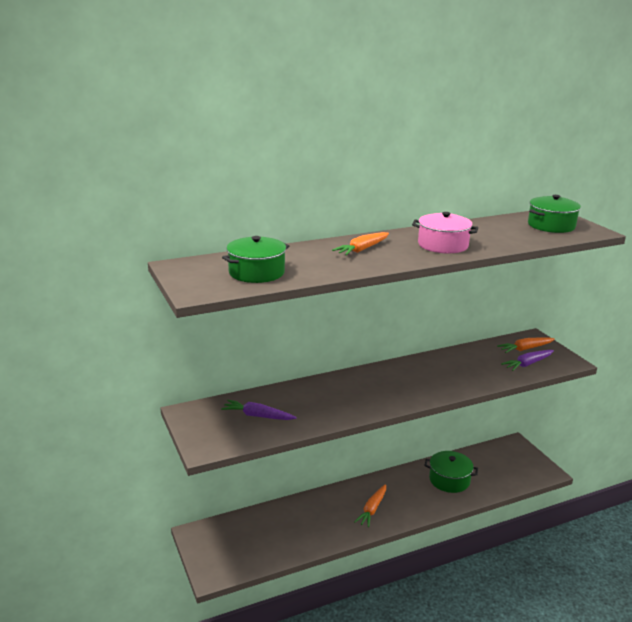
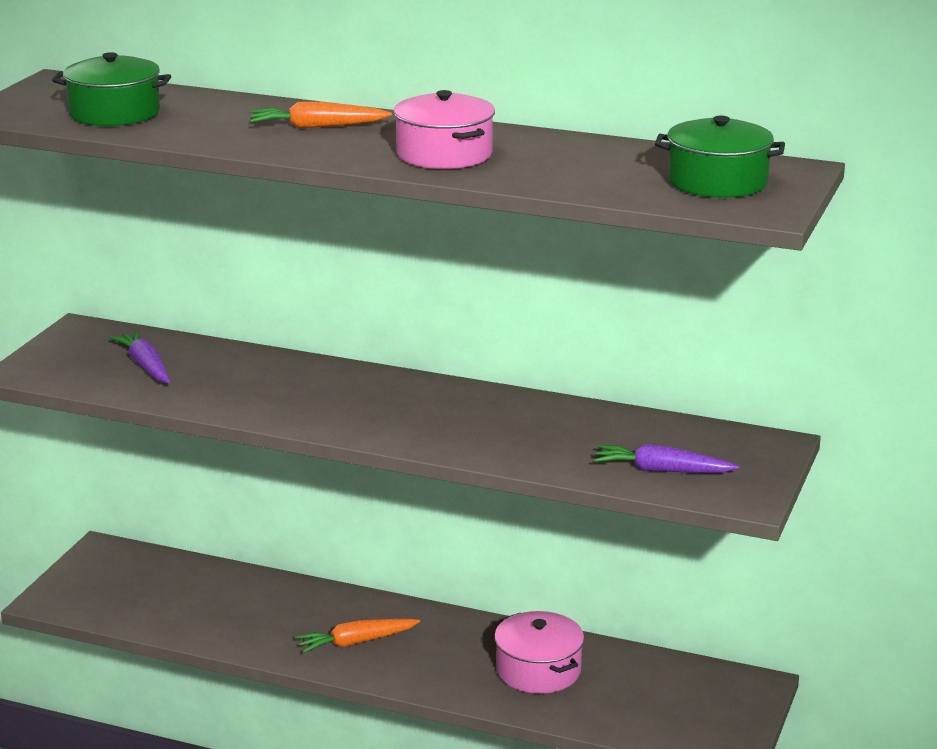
camera: 45 degrees right, 0 degrees up
green pot [424,451,478,493] -> pink pot [494,611,584,694]
orange carrot [497,337,555,353] -> none

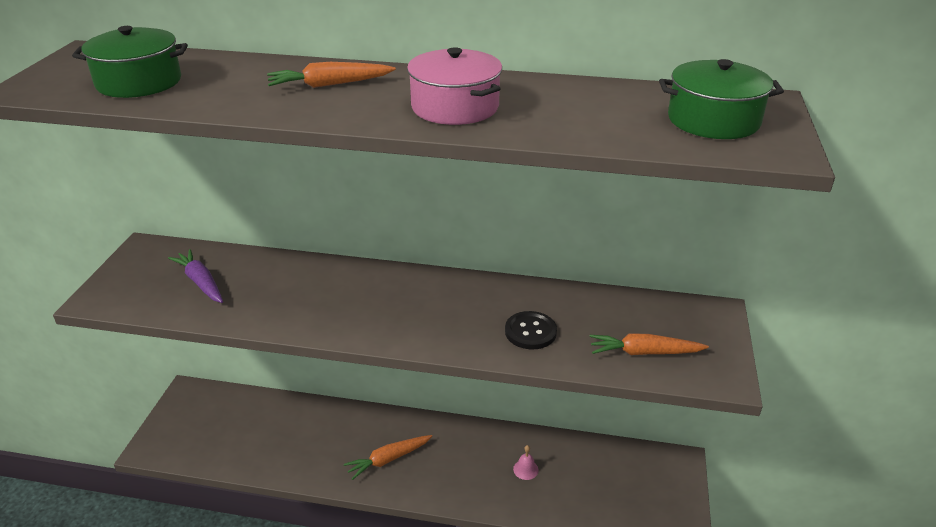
camera: 10 degrees left, 10 degrees up
pink pot [494,611,584,694] -> pink bell [513,445,539,480]
purple carrot [594,444,739,473] -> orange carrot [590,333,709,355]
none -> black button [505,311,557,349]

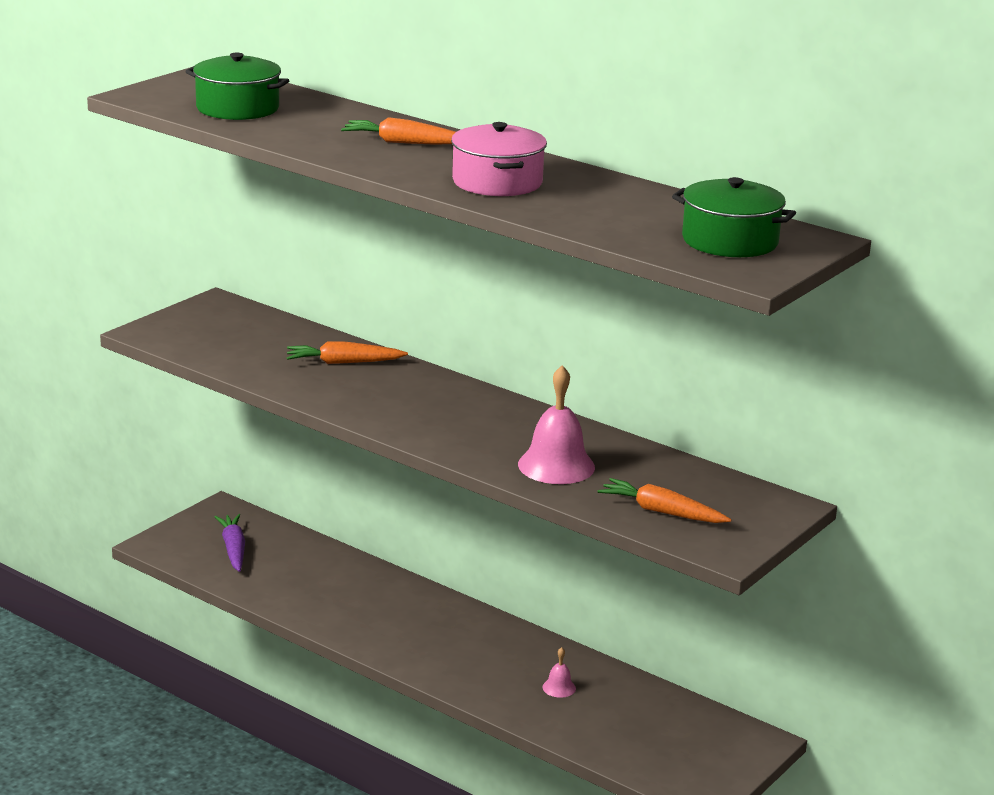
camera: 25 degrees right, 10 degrees down
purple carrot [168,249,223,303] -> purple carrot moved to [214,514,245,572]
orange carrot [344,435,432,480] -> orange carrot moved to [287,341,408,364]
black button [505,311,557,349] -> pink bell [518,365,595,484]

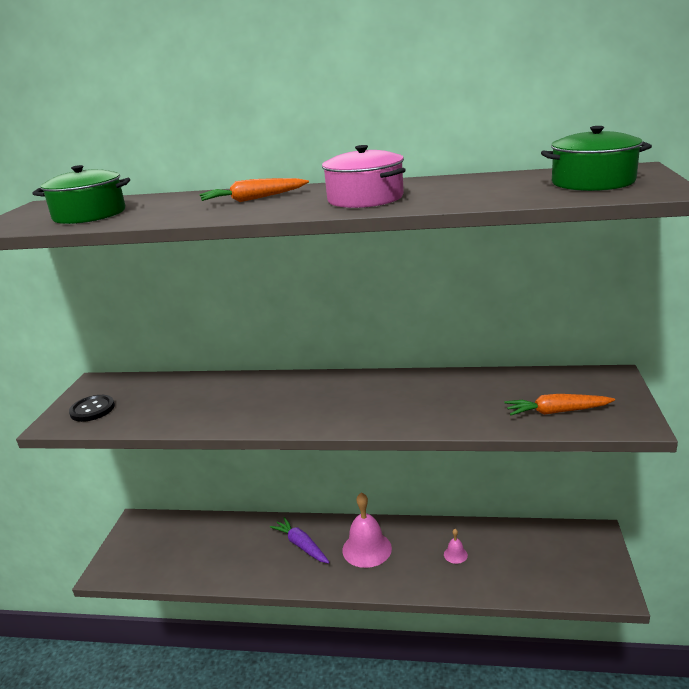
camera: 25 degrees left, 0 degrees up
purple carrot [214,514,245,572] -> purple carrot moved to [270,517,330,564]
orange carrot [287,341,408,364] -> none
pink bell [518,365,595,484] -> pink bell moved to [342,492,392,568]
none -> black button [69,395,115,422]

